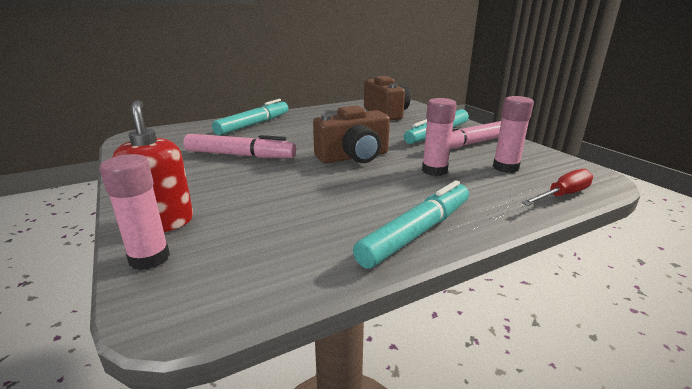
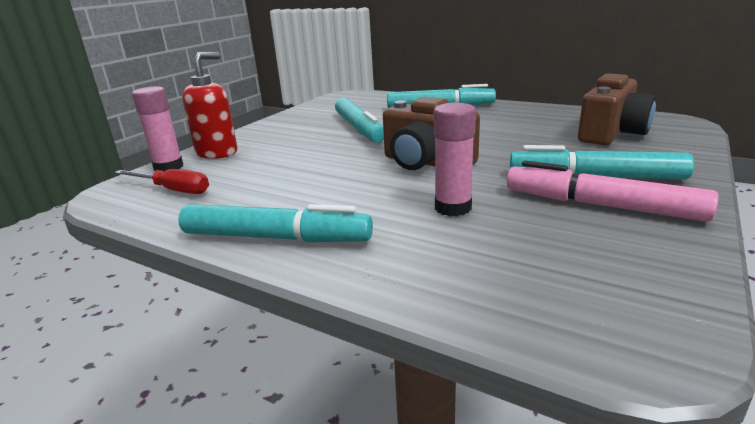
camera: 60 degrees right, 0 degrees up
pink marker [183,134,296,158] -> turquoise marker [335,98,384,143]
pink glue stick [493,96,534,173] -> none
red screwdriver [522,169,593,206] -> red screwdriver moved to [115,169,209,194]

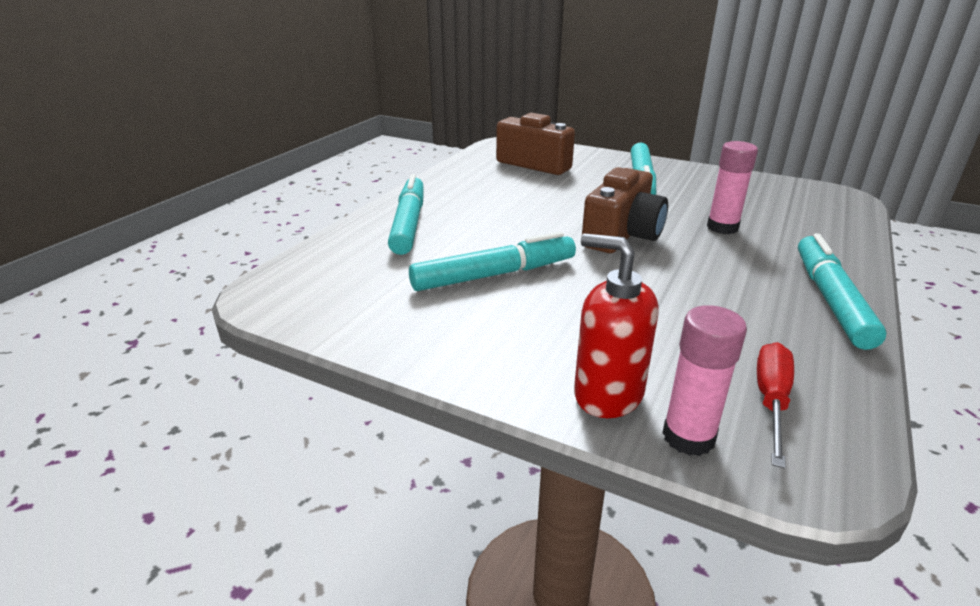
camera: 95 degrees left, 5 degrees up
pink marker [507,161,719,222] -> none

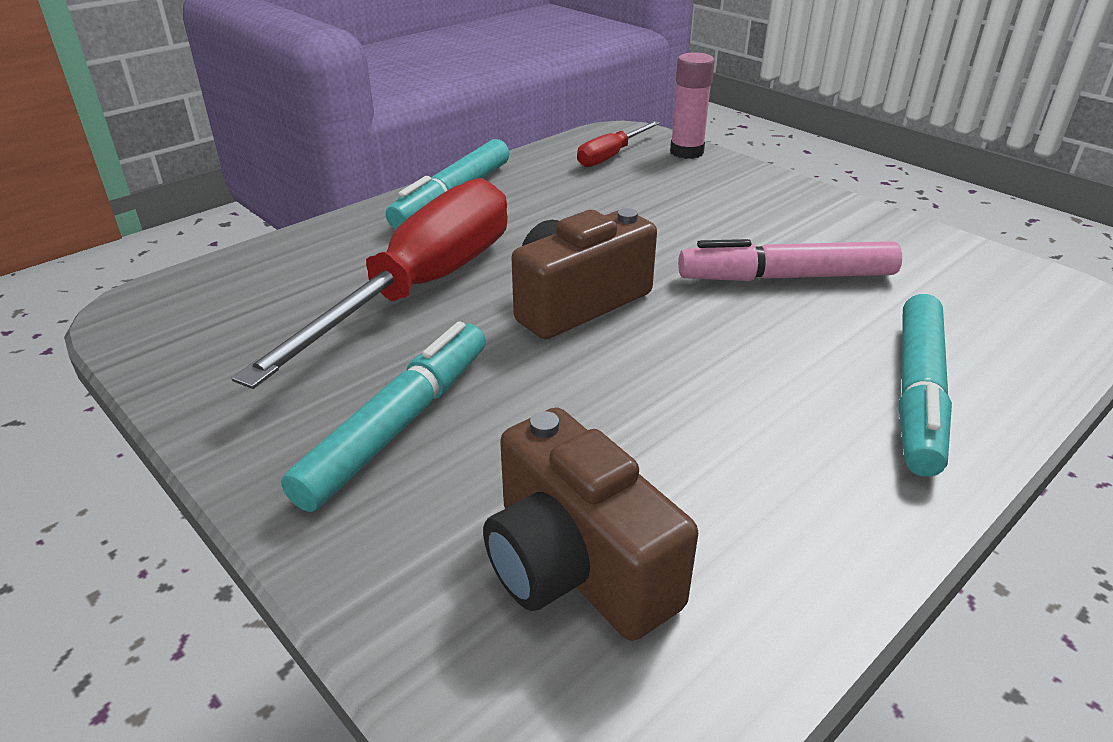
camera: 160 degrees left, 5 degrees up
turquoise marker [409,232,576,291] -> pink marker [678,239,902,281]
red soap dispenser [574,233,659,418] -> none
pink glue stick [707,141,758,234] -> red screwdriver [232,178,508,389]

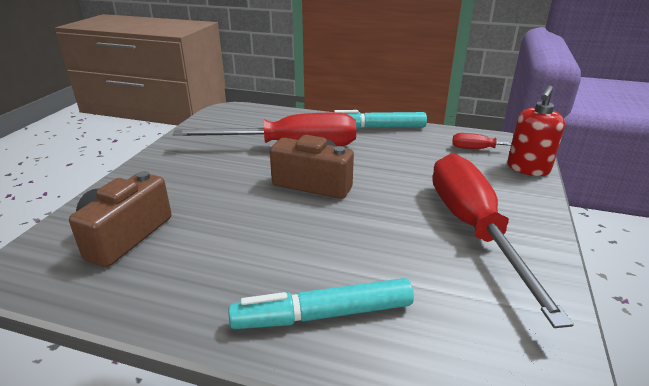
camera: 60 degrees right, 5 degrees down
turquoise marker [281,321,486,512] -> none
pink glue stick [670,52,715,159] -> red soap dispenser [507,85,565,176]
pink marker [678,239,902,281] -> none
none -> red screwdriver [432,153,574,328]

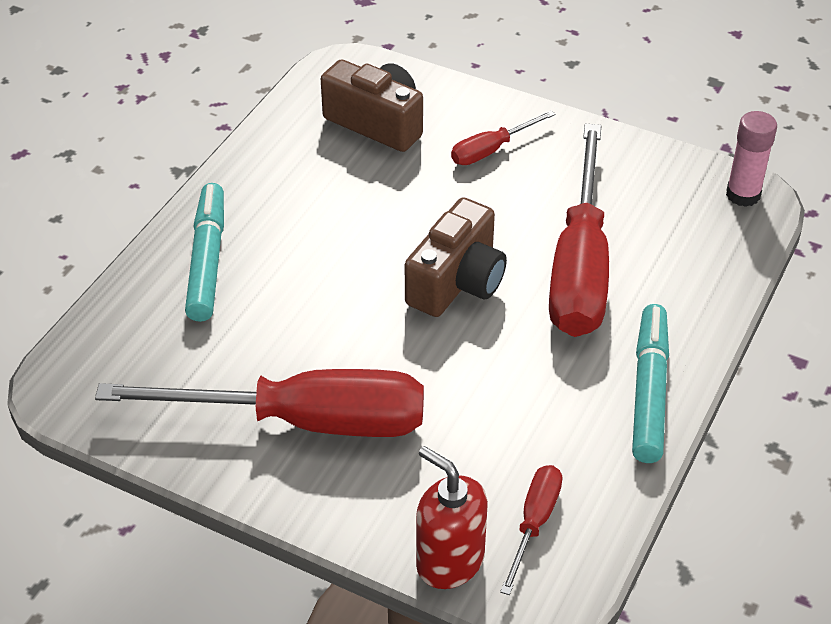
camera: 100 degrees right, 15 degrees up
none -> red screwdriver [451,110,556,165]
none -> pink glue stick [726,111,777,207]

